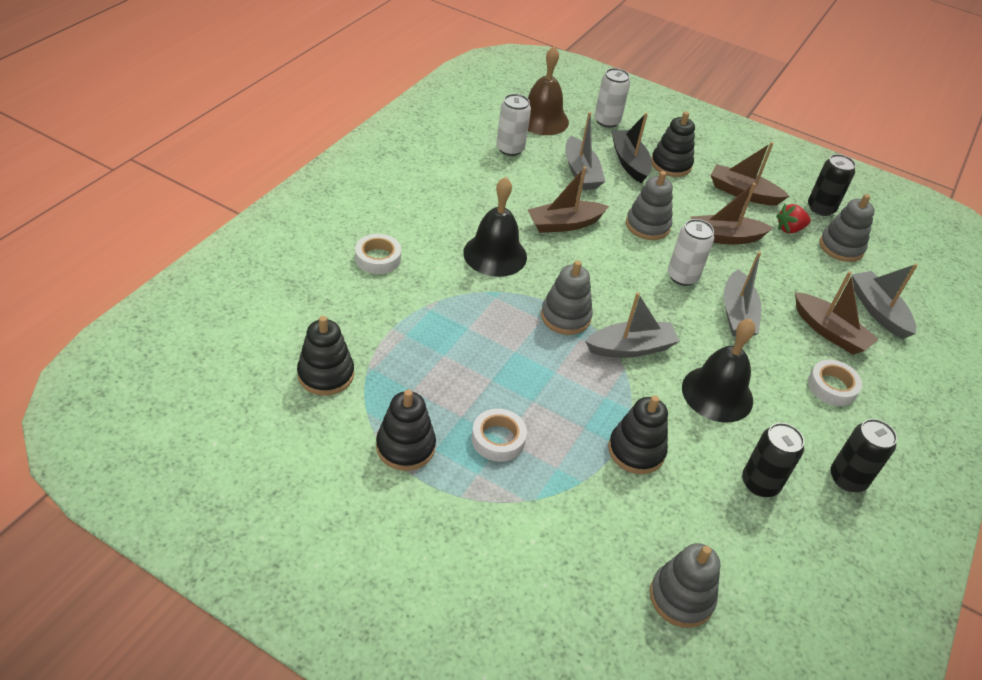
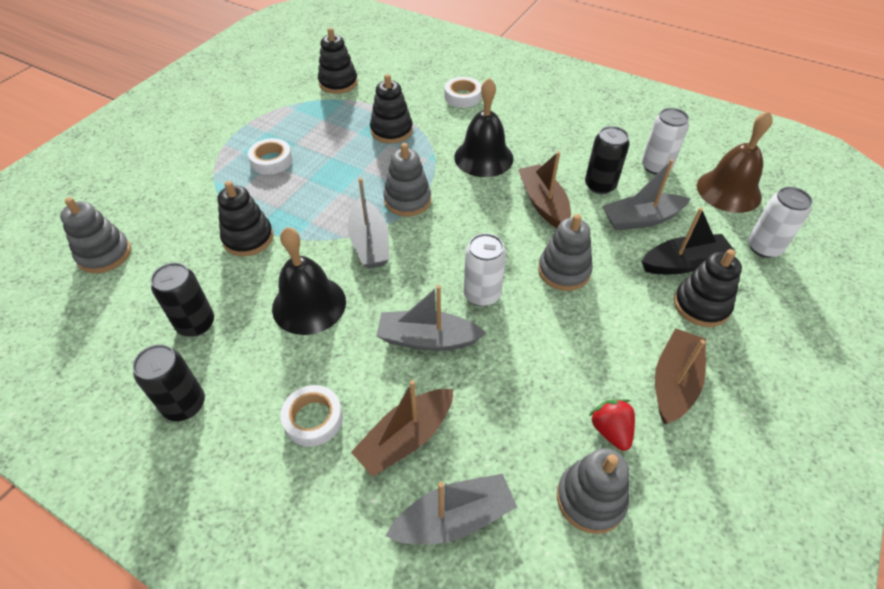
camera: 95 degrees right, 5 degrees up
black stacking toy [376,389,436,471] -> black stacking toy moved to [370,74,413,144]
brown boat [691,183,773,245] -> none
black can [808,154,856,216] -> black can moved to [585,126,630,194]

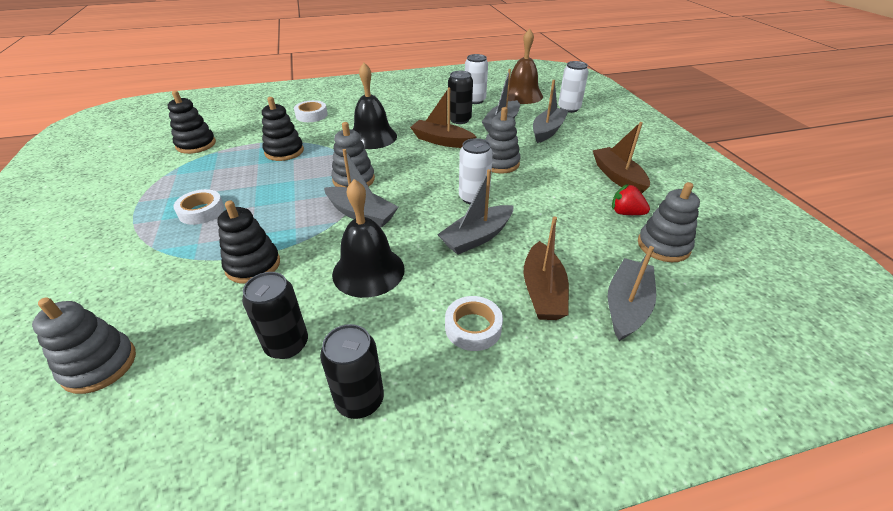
camera: 45 degrees left, 10 degrees down
black boat [641,207,736,274] -> grey boat [533,80,569,143]
black stacking toy [674,249,742,327] -> none

